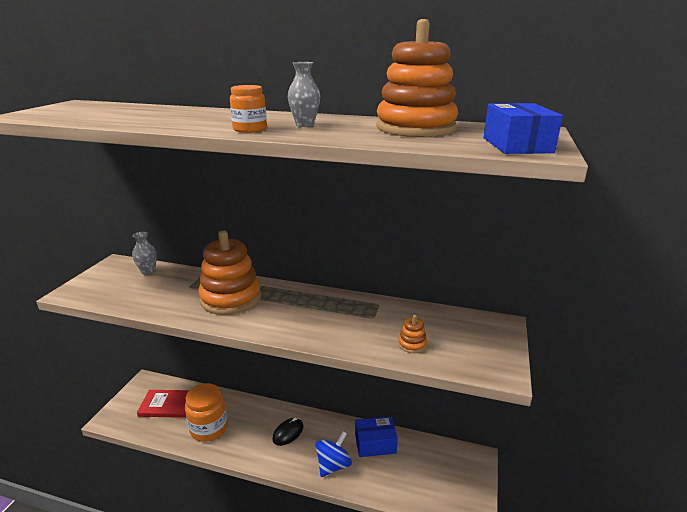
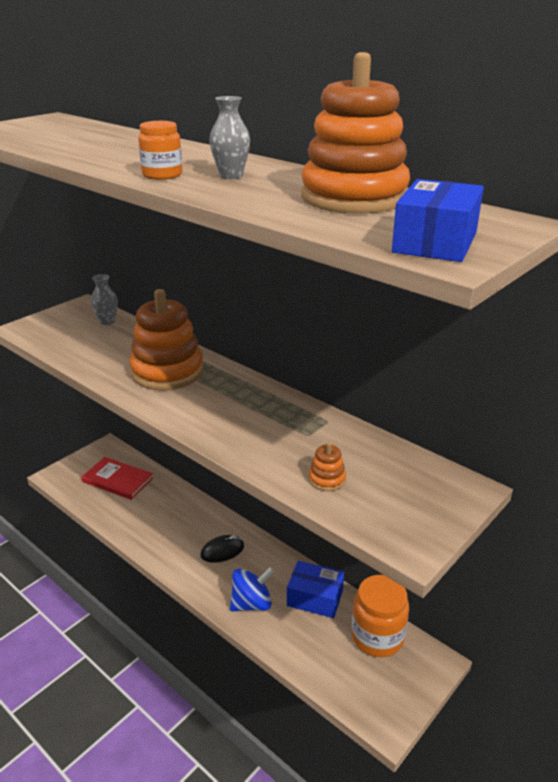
camera: 25 degrees right, 5 degrees up
orange jar [185,383,228,442] -> orange jar moved to [351,575,409,657]

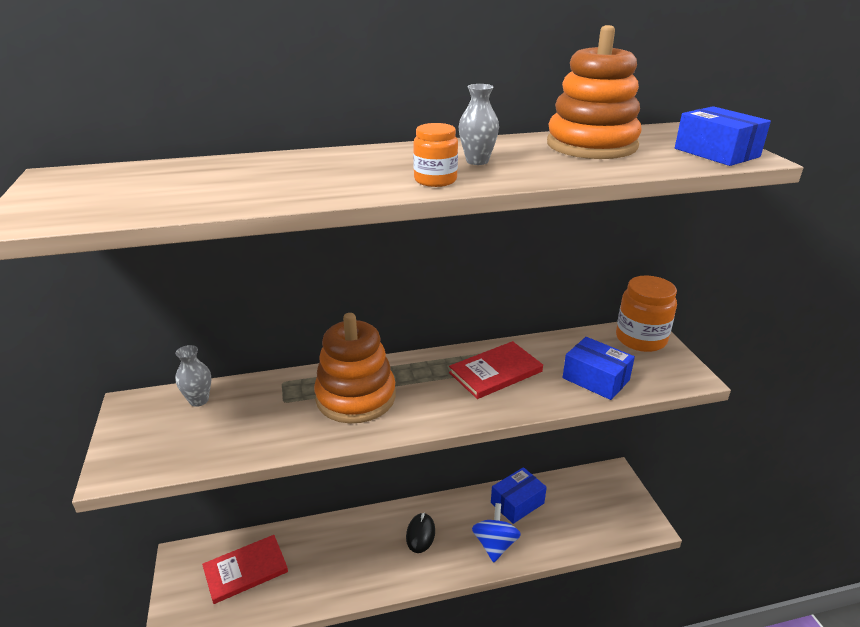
camera: 55 degrees left, 0 degrees up
orange stacking toy [309,442,346,491] -> blue box [562,337,635,400]
orange jar [351,575,409,657] -> orange jar moved to [616,276,677,352]
none -> red book [449,341,543,399]

